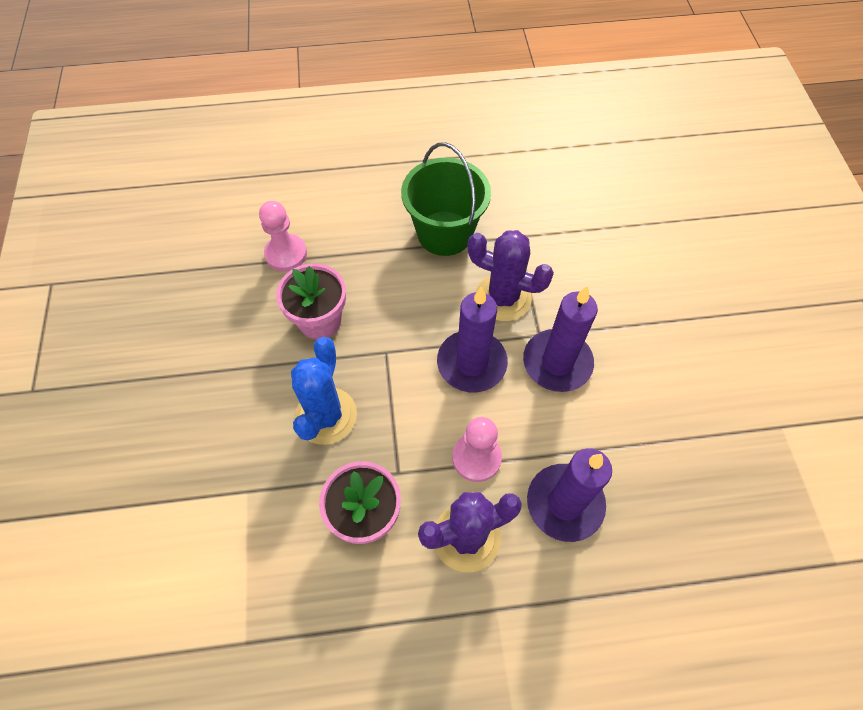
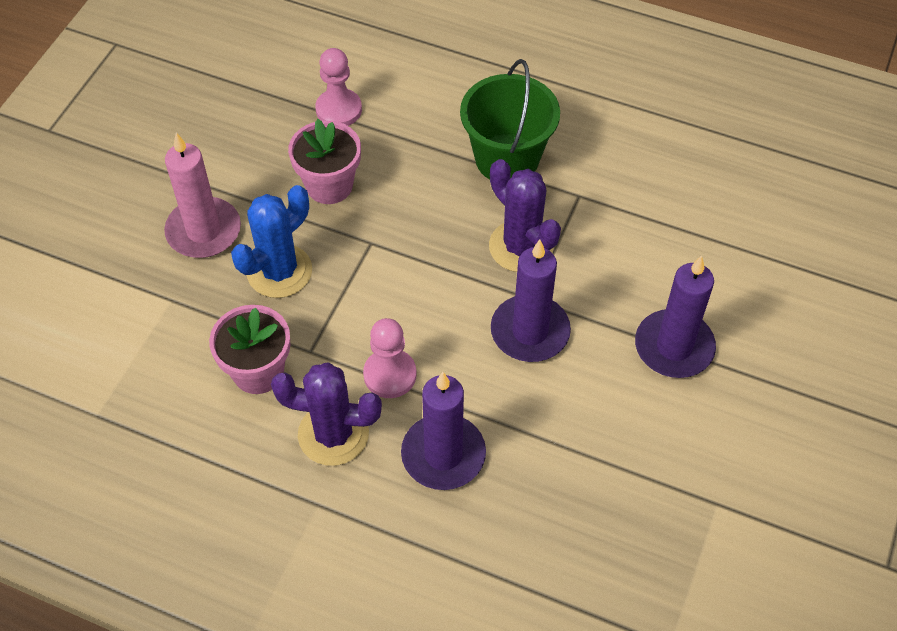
camera: 30 degrees right, 5 degrees down
purple candle [437,286,508,393] -> purple candle moved to [635,255,716,378]
none -> pink candle [164,133,241,258]

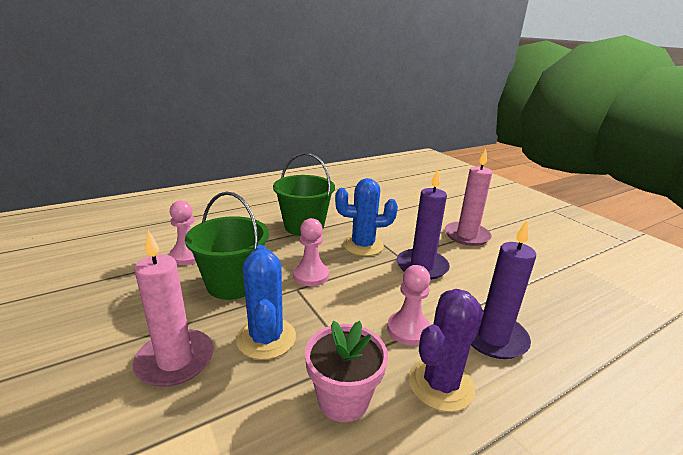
camera: 55 degrees left, 30 degrees down
pink flower pot [288,119,361,204] -> green bucket [185,192,269,300]
purple cactus [489,159,561,272] -> blue cactus [335,178,398,256]
purple candle [635,255,716,378] -> pink candle [445,149,492,246]
none -> pink pawn [293,218,329,286]

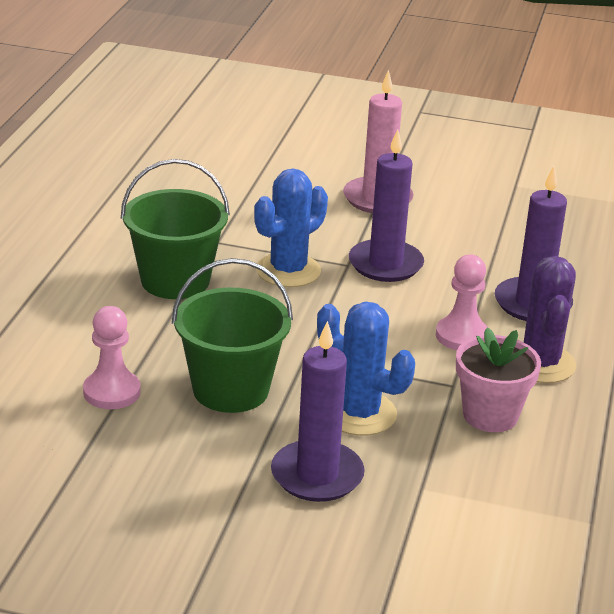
camera: 45 degrees left, 5 degrees up
pink candle [133,230,214,387] -> purple candle [271,321,365,502]
pink pawn [293,218,329,286] -> none

